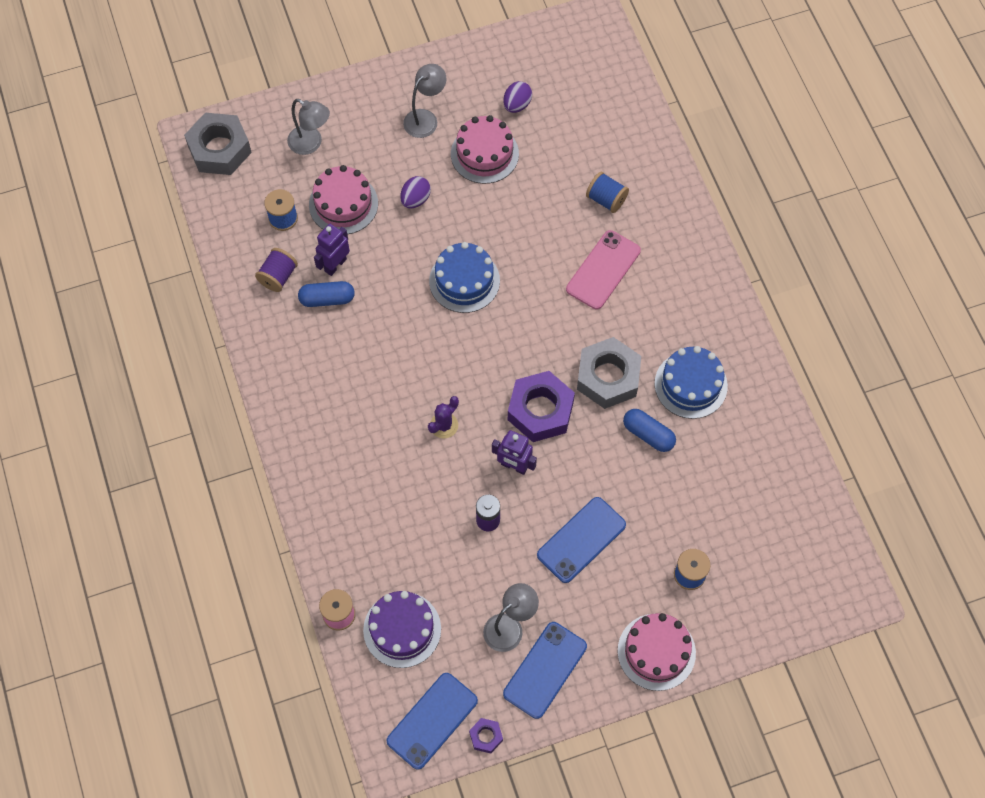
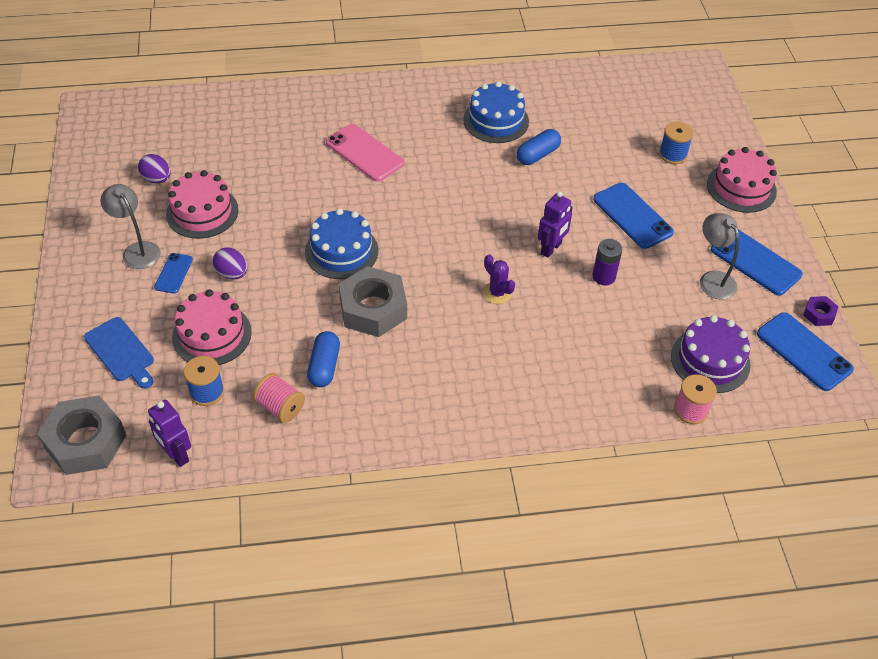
camera: 80 degrees left, 15 degrees down
purple spool [255,248,298,292] -> pink spool [253,373,305,423]
grey lamp [287,99,330,155] -> blue cutting board [84,317,154,389]
purple robot [314,224,350,276] -> purple robot moved to [148,400,191,467]
purple nut [508,371,575,442] -> none
grey nut [577,337,641,409] -> grey nut moved to [339,266,407,337]
blue spool [586,172,629,213] -> none
none -> blue phone [154,253,193,294]

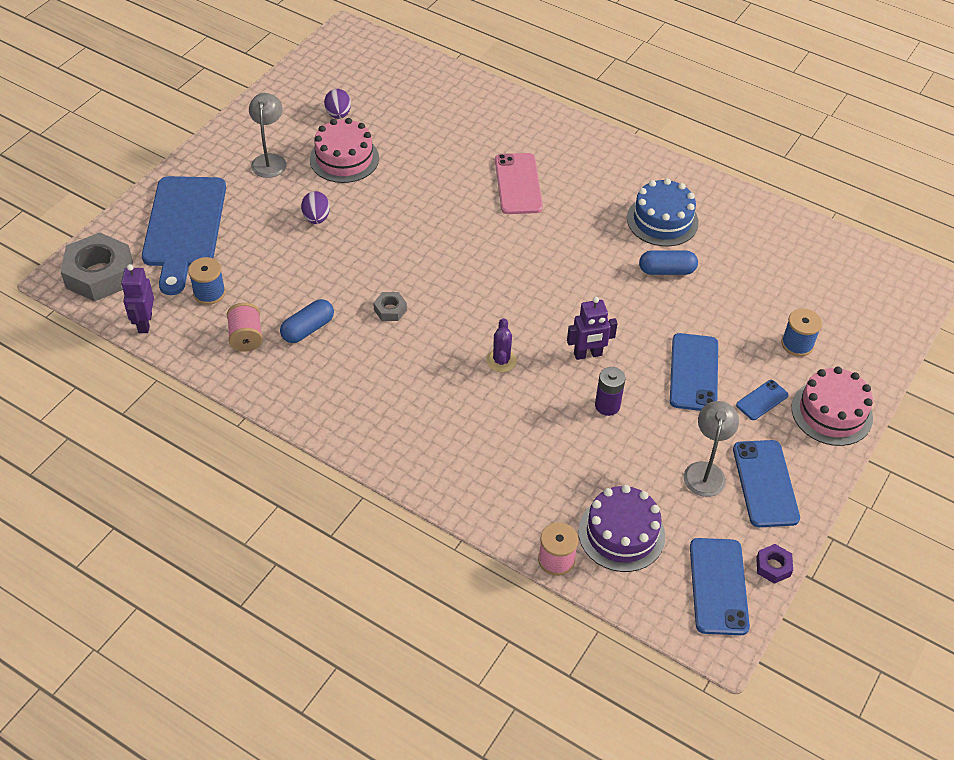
camera: 40 degrees right, 0 degrees up
blue cutting board [84,317,154,389] -> blue cutting board [142,176,226,295], size x1.80
blue phone [154,253,193,294] -> blue phone moved to [736,380,789,420]
pink cake [172,289,252,365] -> none
blue cake [305,208,378,279] -> none
grey nut [339,266,407,337] -> grey nut [373,292,407,321], size x0.46

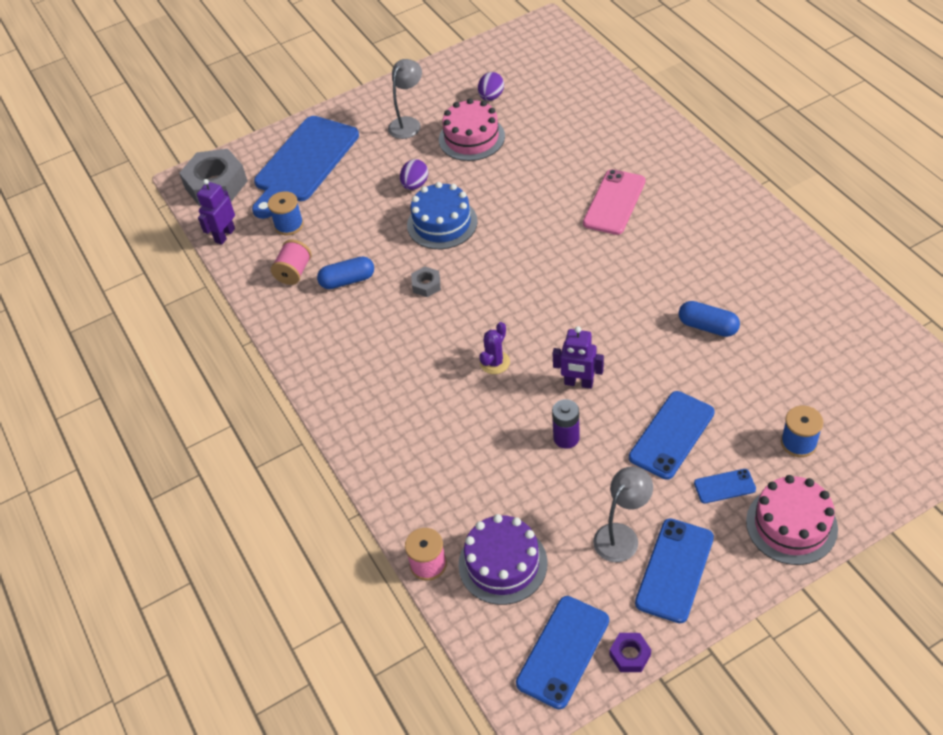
camera: 35 degrees right, 0 degrees up
blue cake [627,178,699,247] -> blue cake moved to [407,182,478,249]

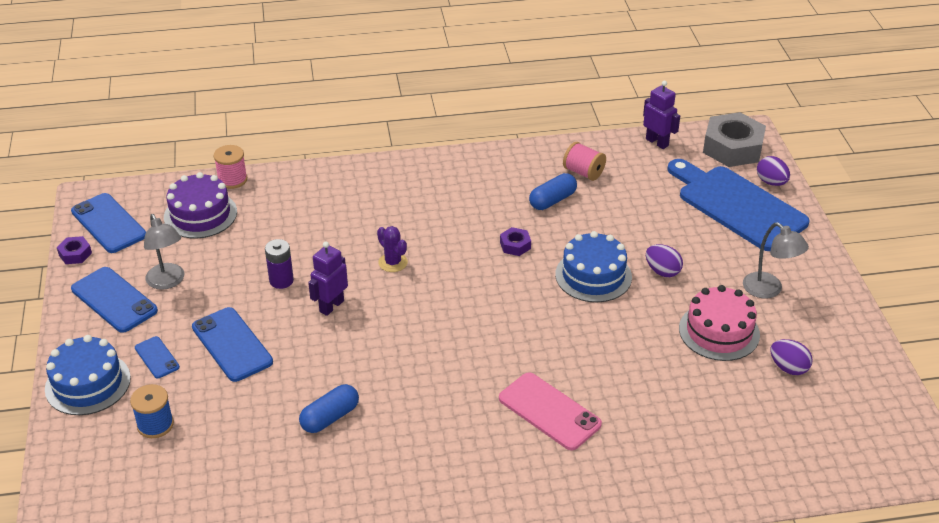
camera: 105 degrees right, 10 degrees down
blue spool [268,191,304,235] -> none
blue capsule [317,256,374,289] -> blue capsule turned 45 degrees clockwise [529,173,577,210]
grey nut [411,266,441,297] -> purple nut [500,227,531,256]
blue phone [694,469,756,503] -> blue phone turned 45 degrees counterclockwise [135,336,180,378]
pink cake [746,475,838,565] -> blue cake [45,335,131,415]
none -> purple egg [757,156,790,186]

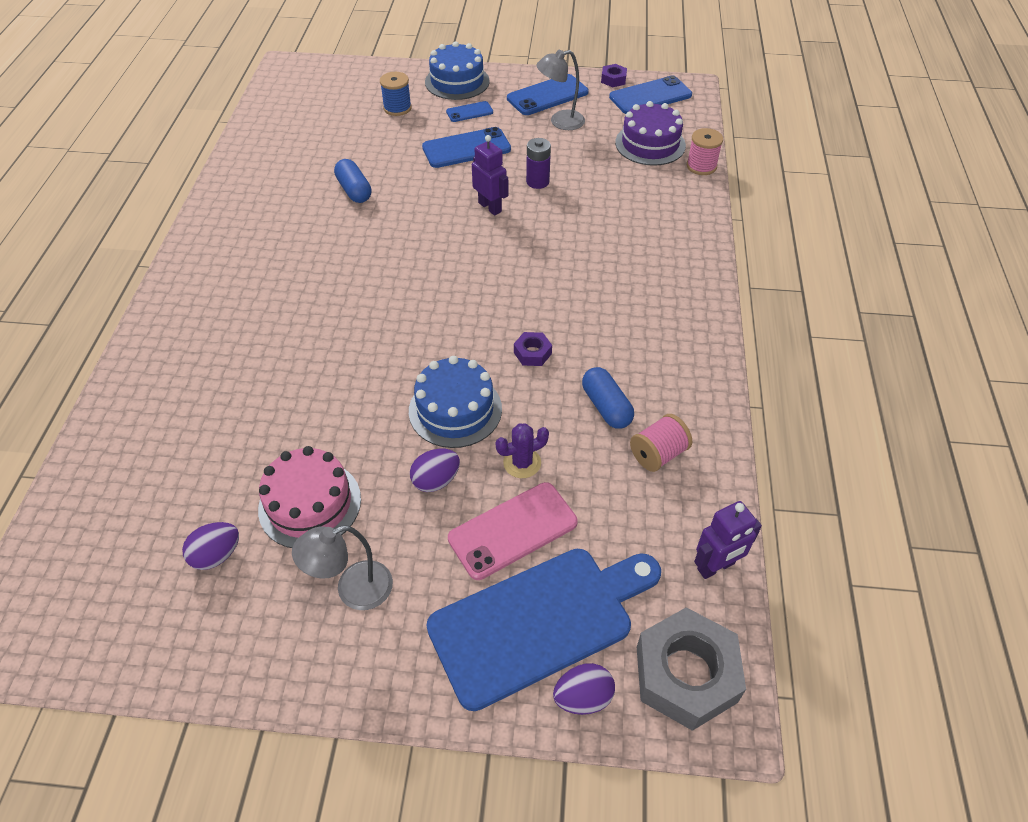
camera: 105 degrees right, 10 degrees up
purple cactus [377,226,408,272] -> purple cactus moved to [496,423,549,478]
pink phone [499,372,602,450] -> pink phone moved to [448,482,578,580]

